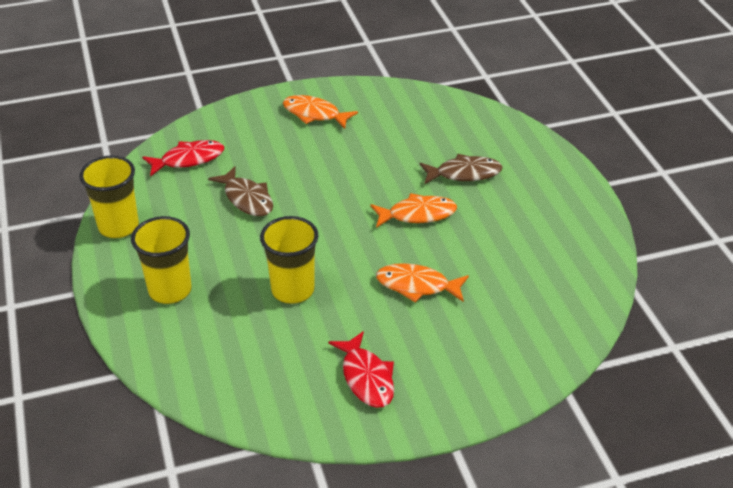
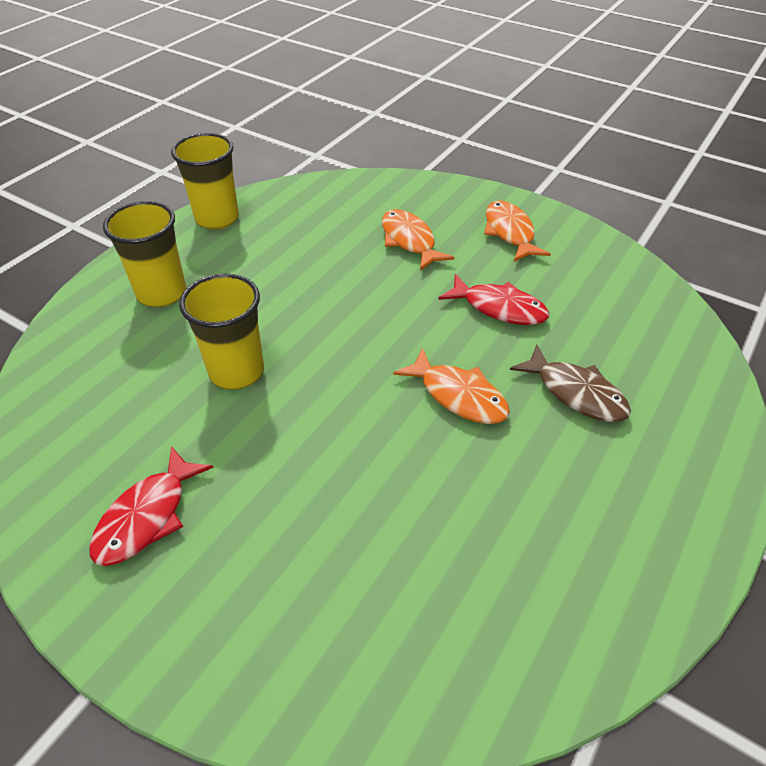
camera: 50 degrees right, 5 degrees up
red fish [142,140,224,177] -> red fish moved to [438,274,549,325]
brown fish [208,166,273,216] -> none
orange fish [376,263,469,303] -> orange fish moved to [382,209,454,271]

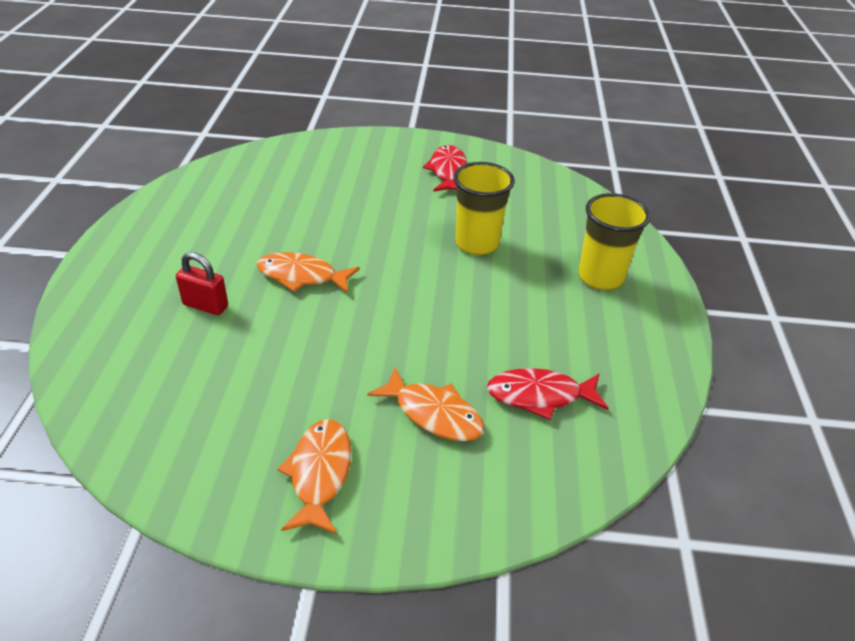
camera: 150 degrees right, 5 degrees down
yellow cup [171,133,239,230] -> none
red fish [438,274,549,325] -> red fish moved to [487,368,608,420]
orange fish [484,201,551,262] -> orange fish turned 135 degrees counterclockwise [277,419,351,534]
brown fish [510,345,631,422] -> red padlock [176,252,228,315]

